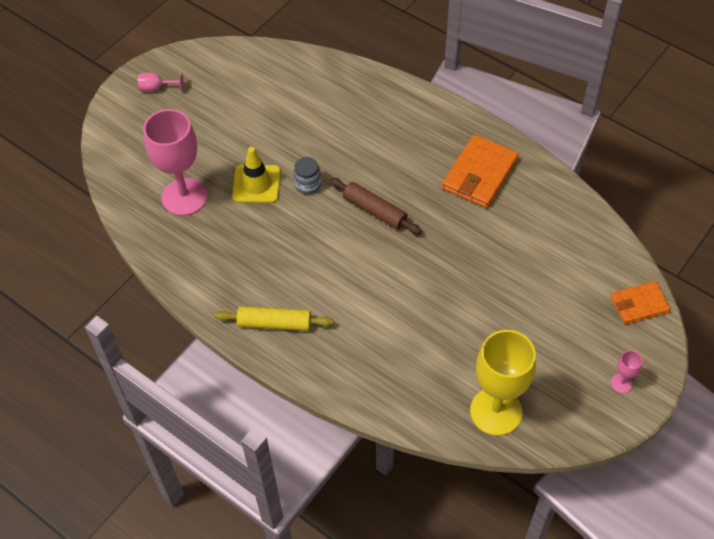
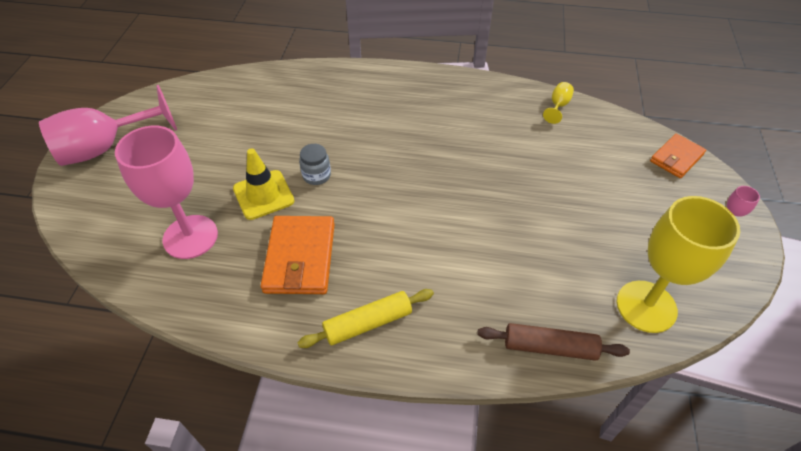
camera: 30 degrees left, 5 degrees down
pink goblet [138,73,183,92] -> pink goblet [39,85,177,166], size x2.39
brown rolling pin [330,178,422,234] -> brown rolling pin moved to [477,323,630,361]
orange wallet [442,135,519,208] -> orange wallet moved to [261,216,335,294]
none -> yellow goblet [543,82,574,124]

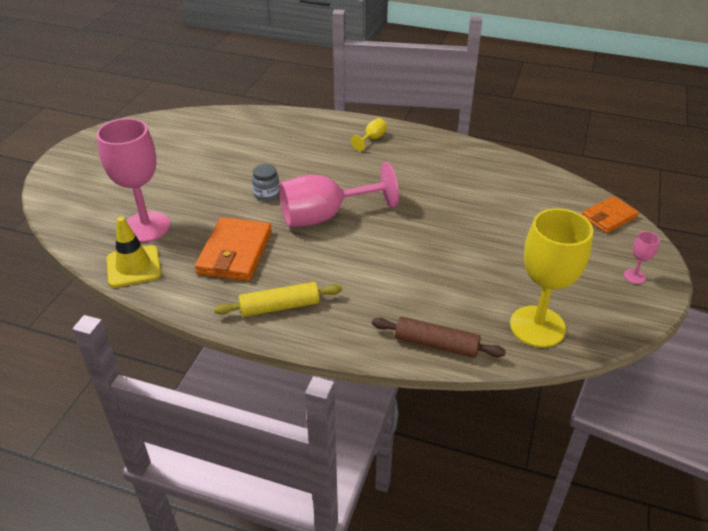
camera: 10 degrees right, 10 degrees down
pink goblet [39,85,177,166] -> pink goblet moved to [279,162,399,227]
yellow traffic cone [233,148,294,220] -> yellow traffic cone moved to [107,217,161,287]
yellow goblet [543,82,574,124] -> yellow goblet moved to [351,118,387,151]

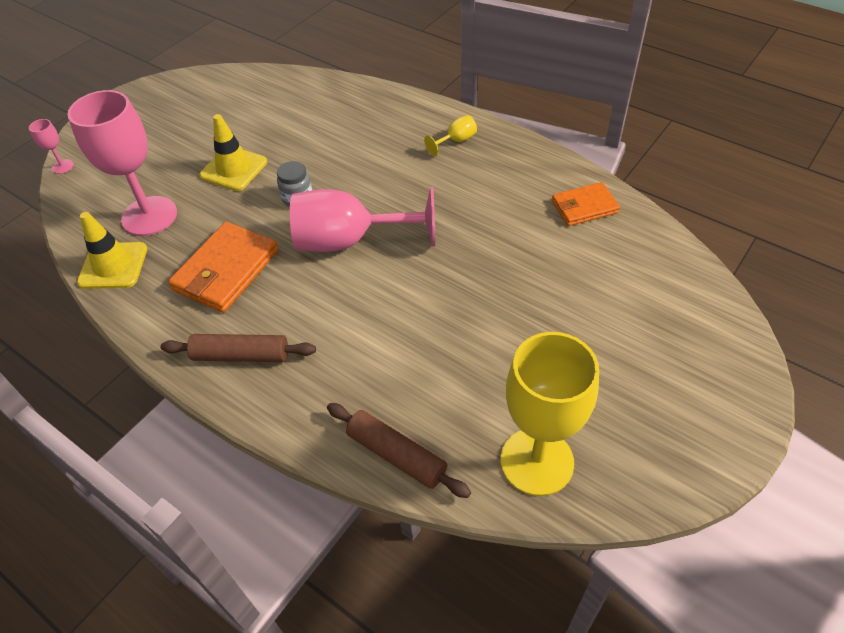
camera: 20 degrees right, 10 degrees up
yellow rolling pin [214,282,342,317] -> brown rolling pin [160,334,316,362]
orange wallet [582,196,639,233] -> orange wallet moved to [552,182,620,226]
pink goblet [624,231,660,284] -> pink goblet moved to [29,119,74,174]
none -> yellow traffic cone [200,114,267,191]

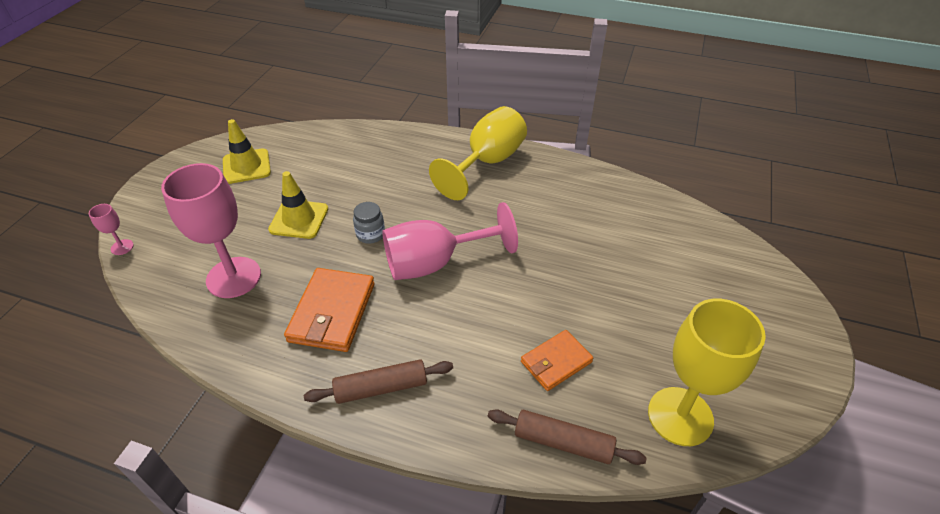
camera: 20 degrees left, 5 degrees down
yellow traffic cone [77,212,147,289] -> yellow traffic cone moved to [223,119,271,184]
yellow goblet [424,115,477,156] -> yellow goblet [429,106,527,200], size x2.39
orange wallet [552,182,620,226] -> orange wallet moved to [521,330,593,391]

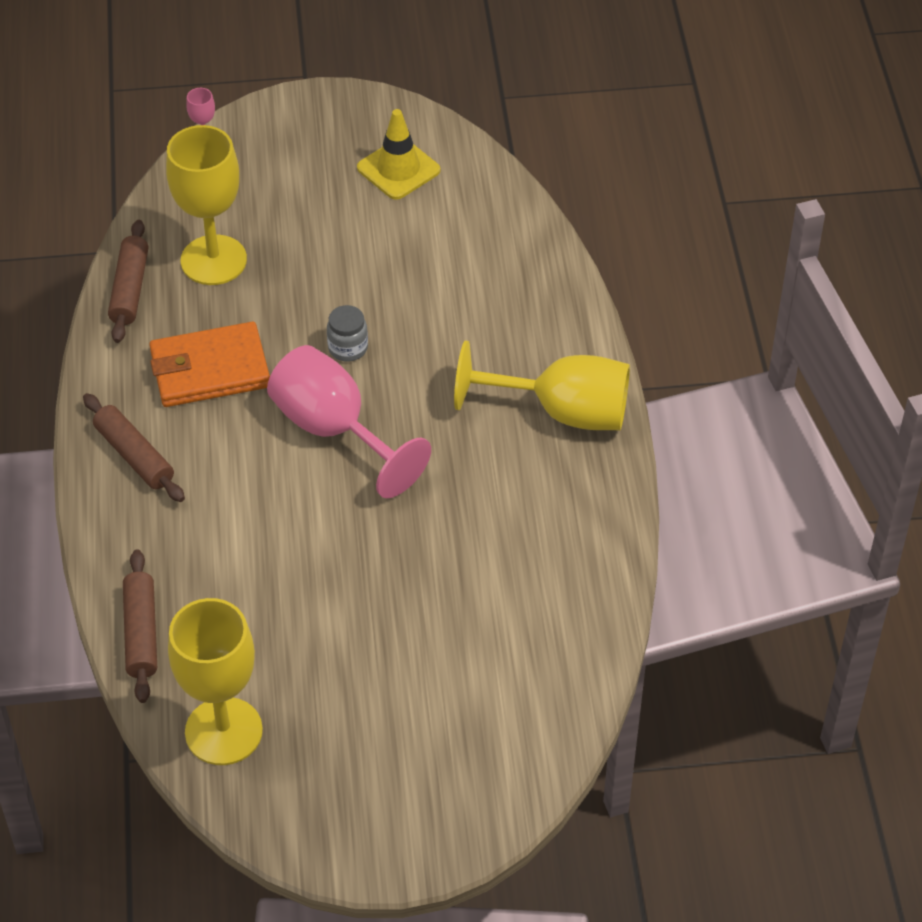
camera: 65 degrees right, 5 degrees up
pink goblet [161,163,261,298] -> yellow goblet [166,125,247,285]
yellow traffic cone [268,171,328,239] -> none
orange wallet [521,330,593,391] -> none
none -> brown rolling pin [108,220,149,343]

